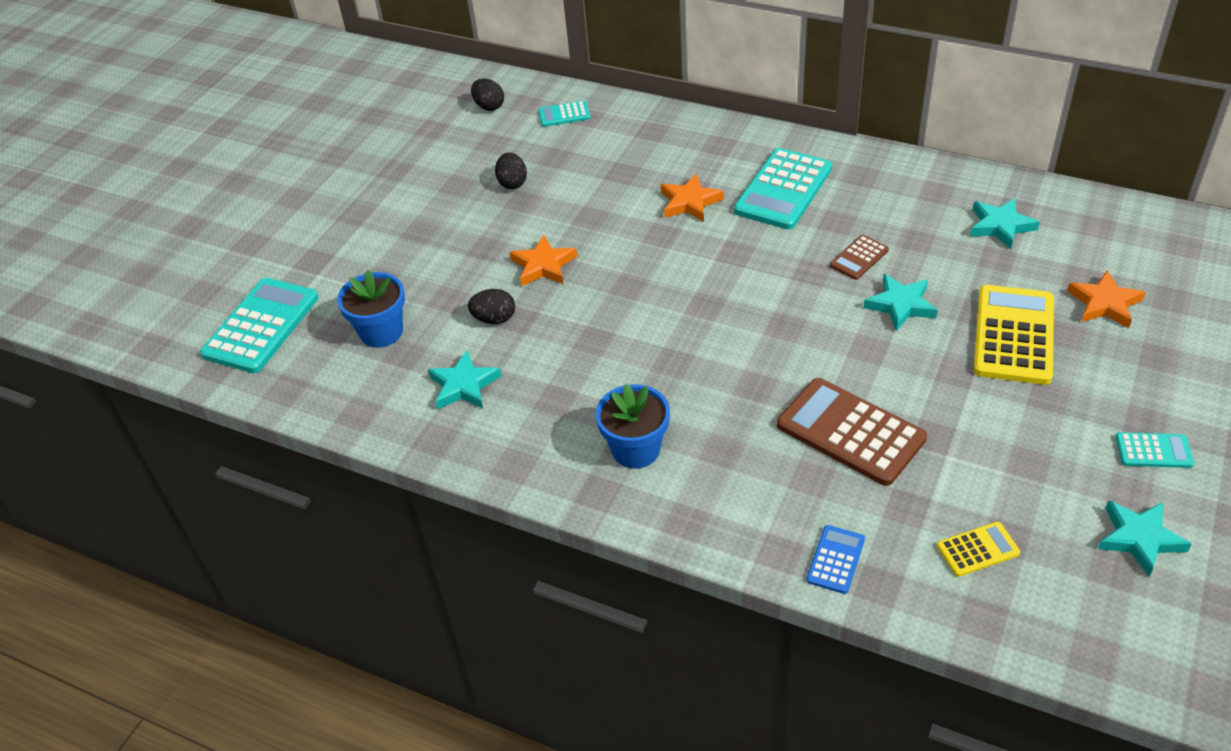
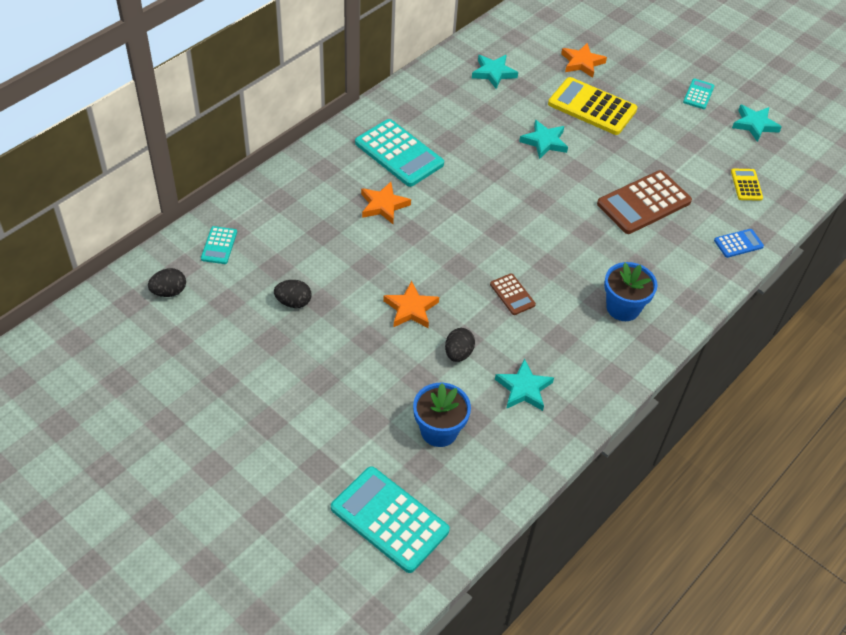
camera: 80 degrees left, 5 degrees up
blue calculator [806,525,865,594] -> blue calculator turned 120 degrees clockwise [714,229,764,258]
brown calculator [830,235,889,280] -> brown calculator moved to [490,273,536,315]

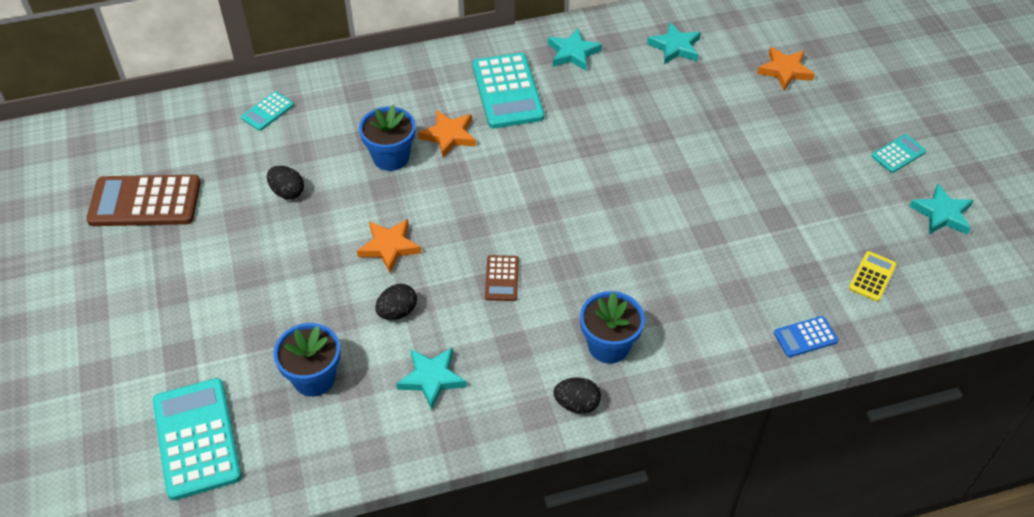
camera: 35 degrees right, 0 degrees up
black egg [148,268,186,297] -> black egg moved to [553,378,601,414]
turquoise star [519,120,568,159] -> turquoise star moved to [548,29,602,71]
yellow calculator [548,77,637,135] -> none
brown calculator [597,170,692,234] -> brown calculator moved to [86,175,201,226]
blue calculator [714,229,764,258] -> blue calculator turned 150 degrees clockwise [774,316,838,357]
none -> blue flower pot [359,105,416,171]

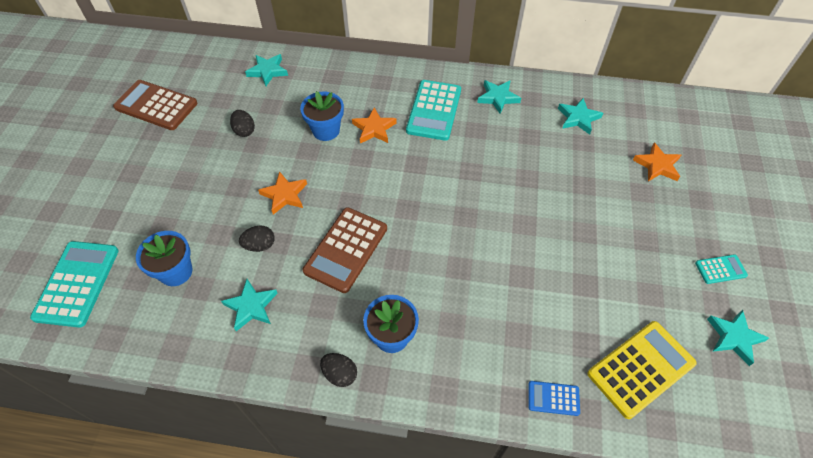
camera: 25 degrees right, 5 degrees up
turquoise calculator [241,91,294,131] -> turquoise star [245,54,288,86]
brown calculator [485,255,519,301] -> brown calculator [303,207,387,293], size x2.01
yellow calculator [849,251,897,301] -> yellow calculator [587,321,697,419], size x2.01

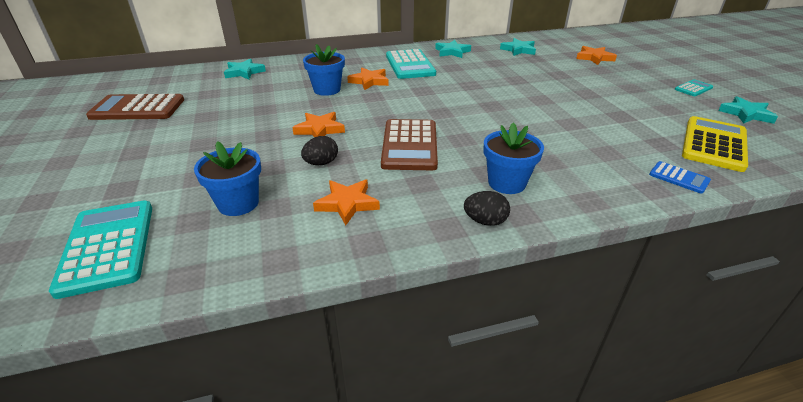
camera: 25 degrees left, 20 degrees down
turquoise star [221,279,278,331] -> orange star [313,179,380,225]
black egg [230,110,255,137] -> none
blue calculator [528,381,580,416] -> blue calculator turned 120 degrees counterclockwise [649,161,711,194]

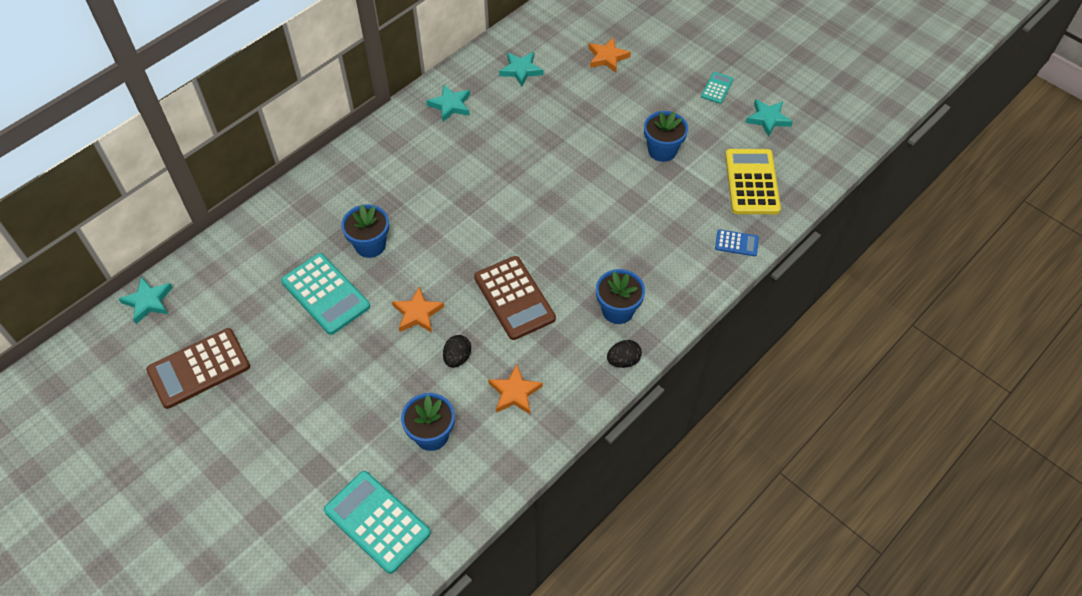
camera: 30 degrees left, 20 degrees up
turquoise star [224,59,266,80] -> turquoise star moved to [119,277,173,324]
orange star [347,68,389,90] -> none
turquoise calculator [386,49,436,79] -> turquoise calculator moved to [281,253,370,335]
none -> blue flower pot [644,111,688,162]

